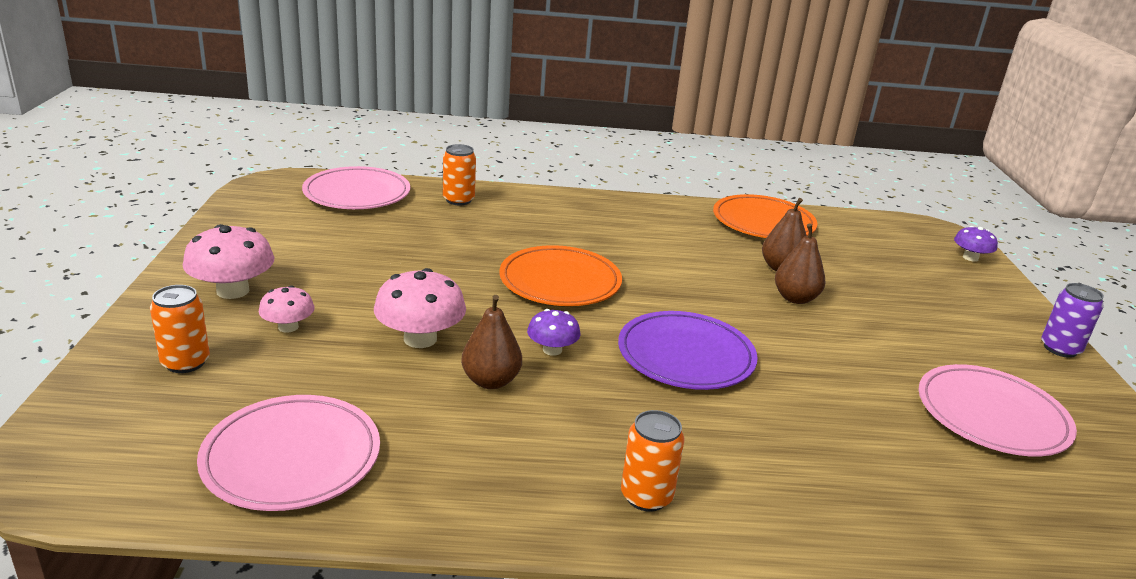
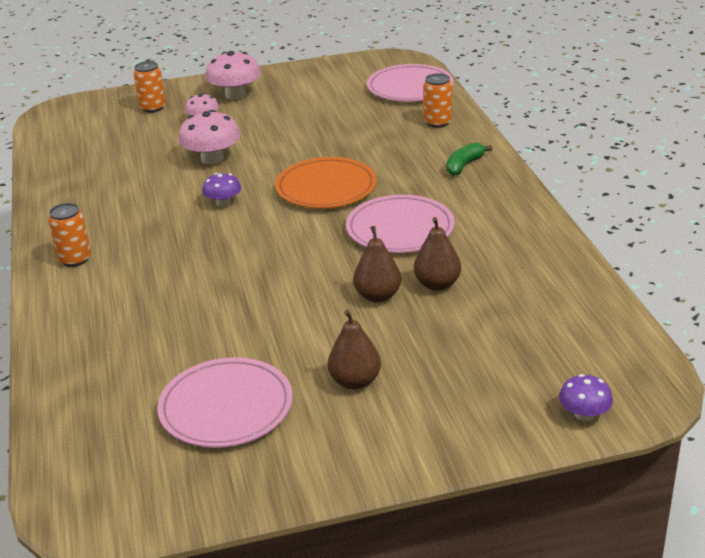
camera: 80 degrees right, 5 degrees up
pink plate [197,395,380,511] -> pink plate moved to [346,195,455,253]
brown pear [461,295,522,389] -> brown pear moved to [328,310,381,390]
purple plate [618,311,758,390] -> none
orange plate [713,194,818,238] -> none
purple can [1041,283,1104,358] -> none
none -> green banana [447,142,492,176]

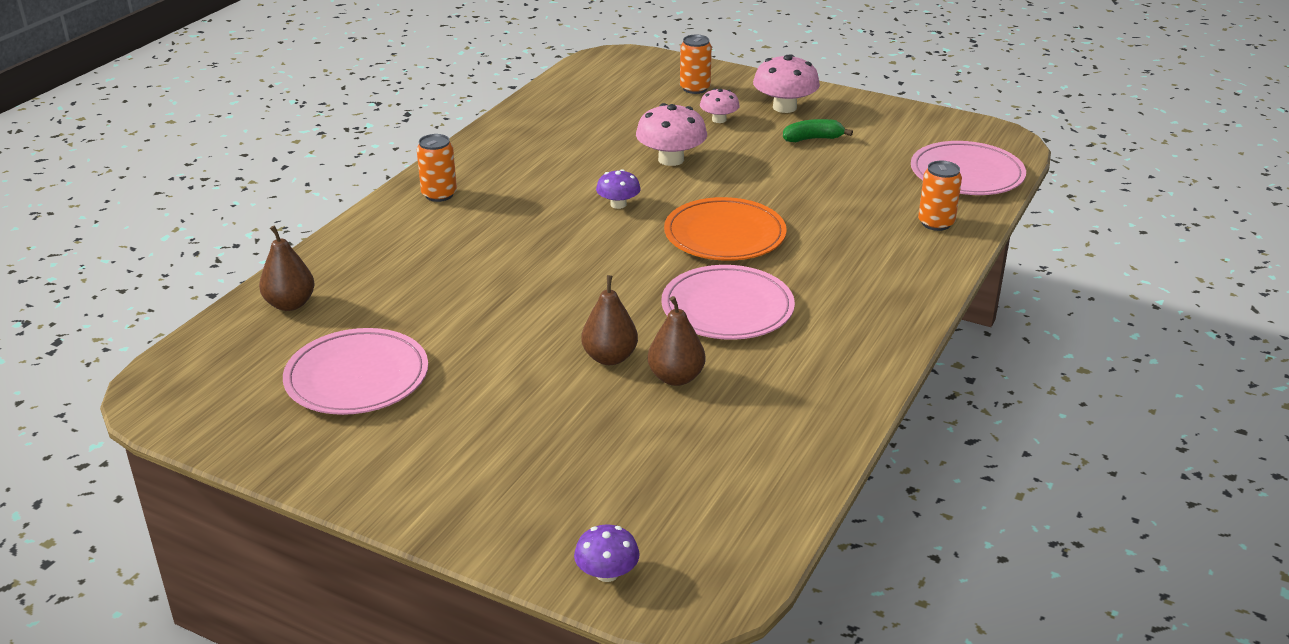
camera: 40 degrees right, 0 degrees up
brown pear [328,310,381,390] -> brown pear moved to [259,225,315,311]
green banana [447,142,492,176] -> green banana moved to [783,119,853,142]

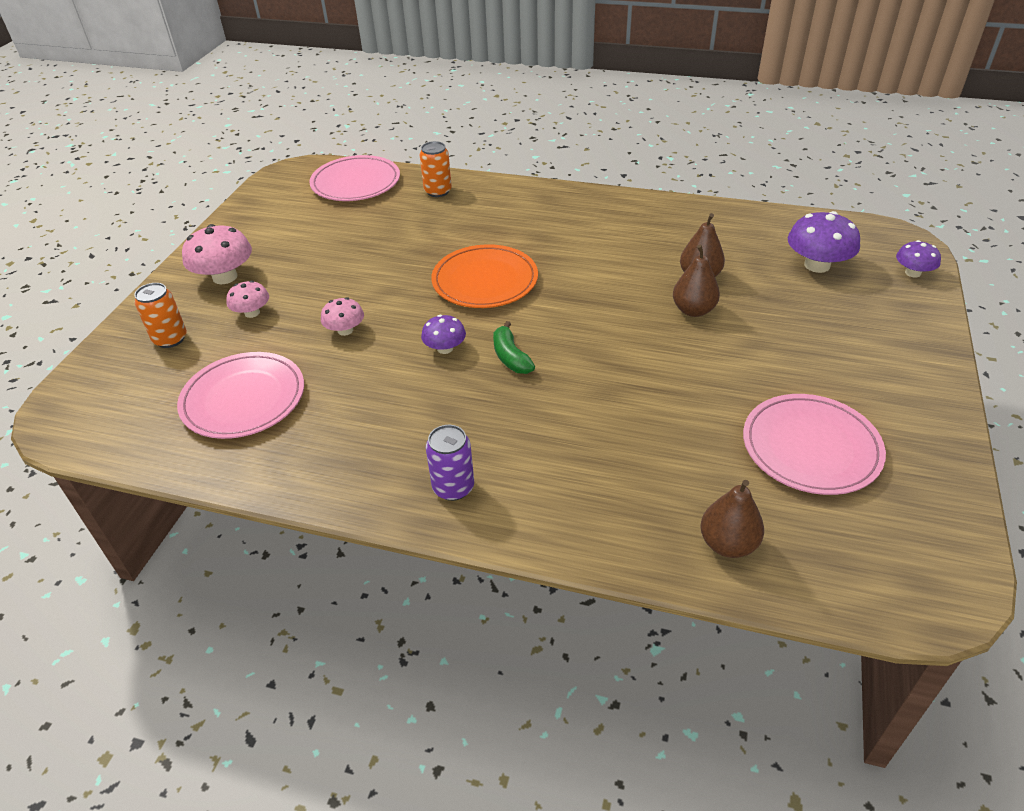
camera: 100 degrees left, 10 degrees up
orange can [417,134,457,202] -> purple can [426,425,474,501]
pink mushroom [636,103,707,166] -> pink mushroom [321,297,364,336], size x0.59
pink plate [661,265,795,340] -> pink plate moved to [177,352,304,439]
green banana [783,119,853,142] -> green banana moved to [493,321,535,374]
none -> purple mushroom [788,211,860,273]

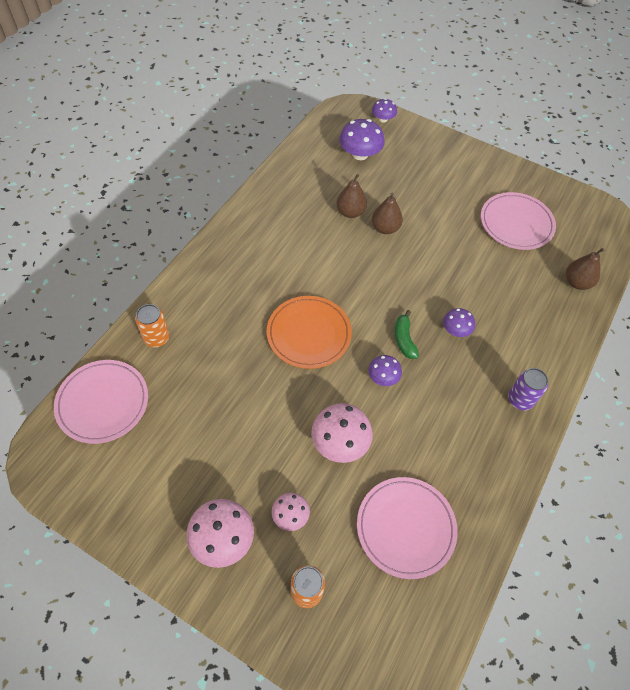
camera: 80 degrees left, 15 degrees up
pink mushroom [321,297,364,336] -> pink mushroom [311,403,373,463], size x1.69
green banana [493,321,535,374] -> green banana turned 90 degrees clockwise [395,310,419,359]
none -> purple mushroom [443,308,475,337]

